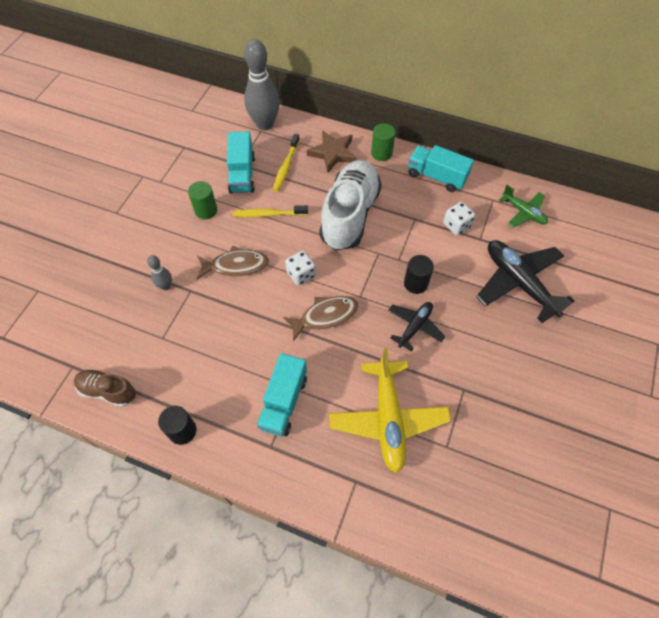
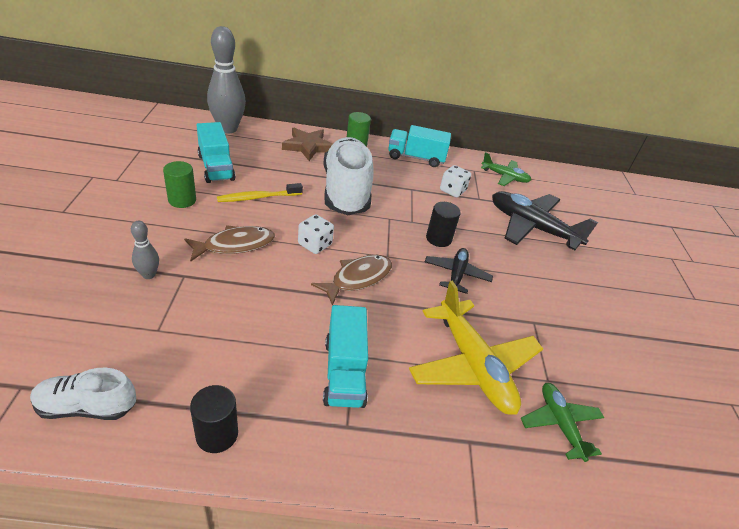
camera: 25 degrees left, 20 degrees down
brown shoe [74,369,136,407] -> white shoe [30,368,136,420]
yellow toothbrush [273,134,300,192] -> none
none -> green plane [521,383,604,462]

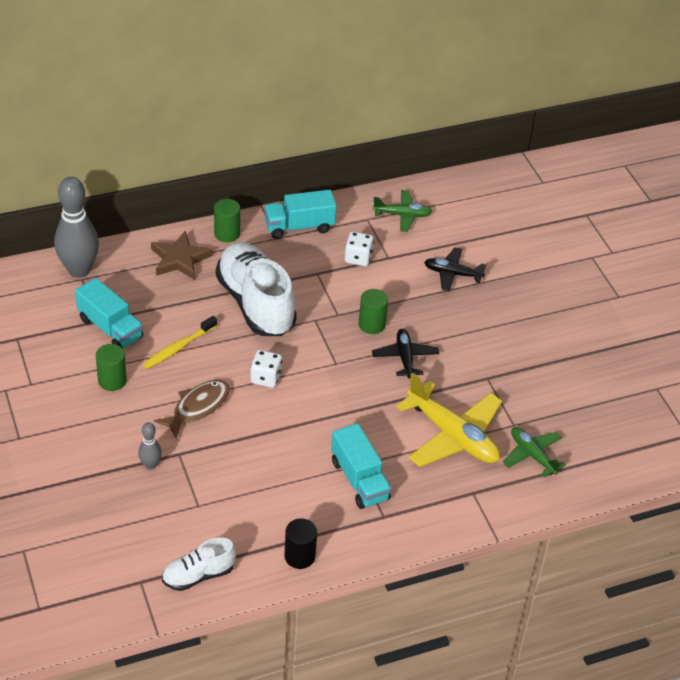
camera: 20 degrees left, 5 degrees up
brown fish [311,255,392,306] -> none
black cylinder [426,202,461,247] -> green cylinder [359,289,388,334]
black plane [492,191,598,250] -> black plane [424,247,486,292], size x0.57

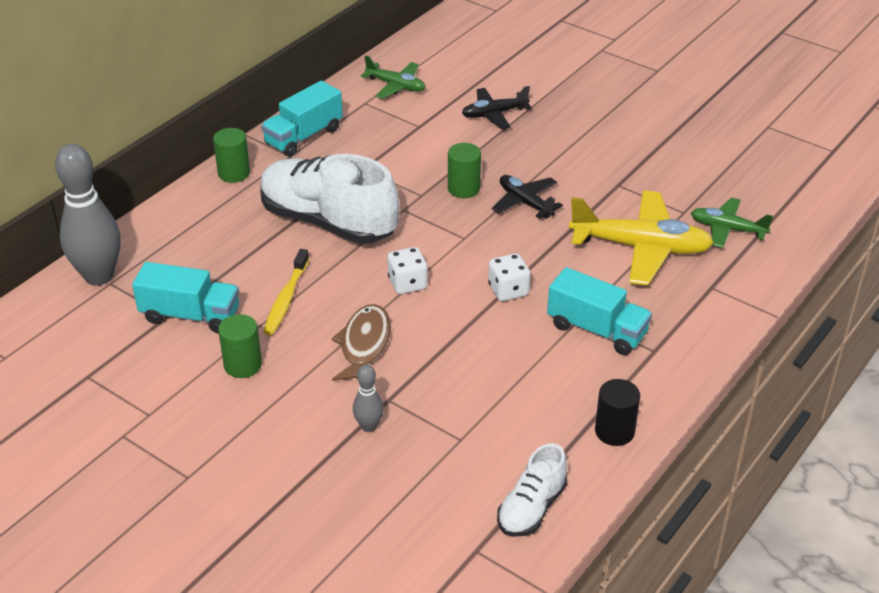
camera: 30 degrees left, 5 degrees down
brown star [151,231,212,280] -> none
white dice [345,232,374,266] -> white dice moved to [488,253,530,301]
green plane [373,190,432,232] -> green plane turned 60 degrees clockwise [361,55,425,99]

